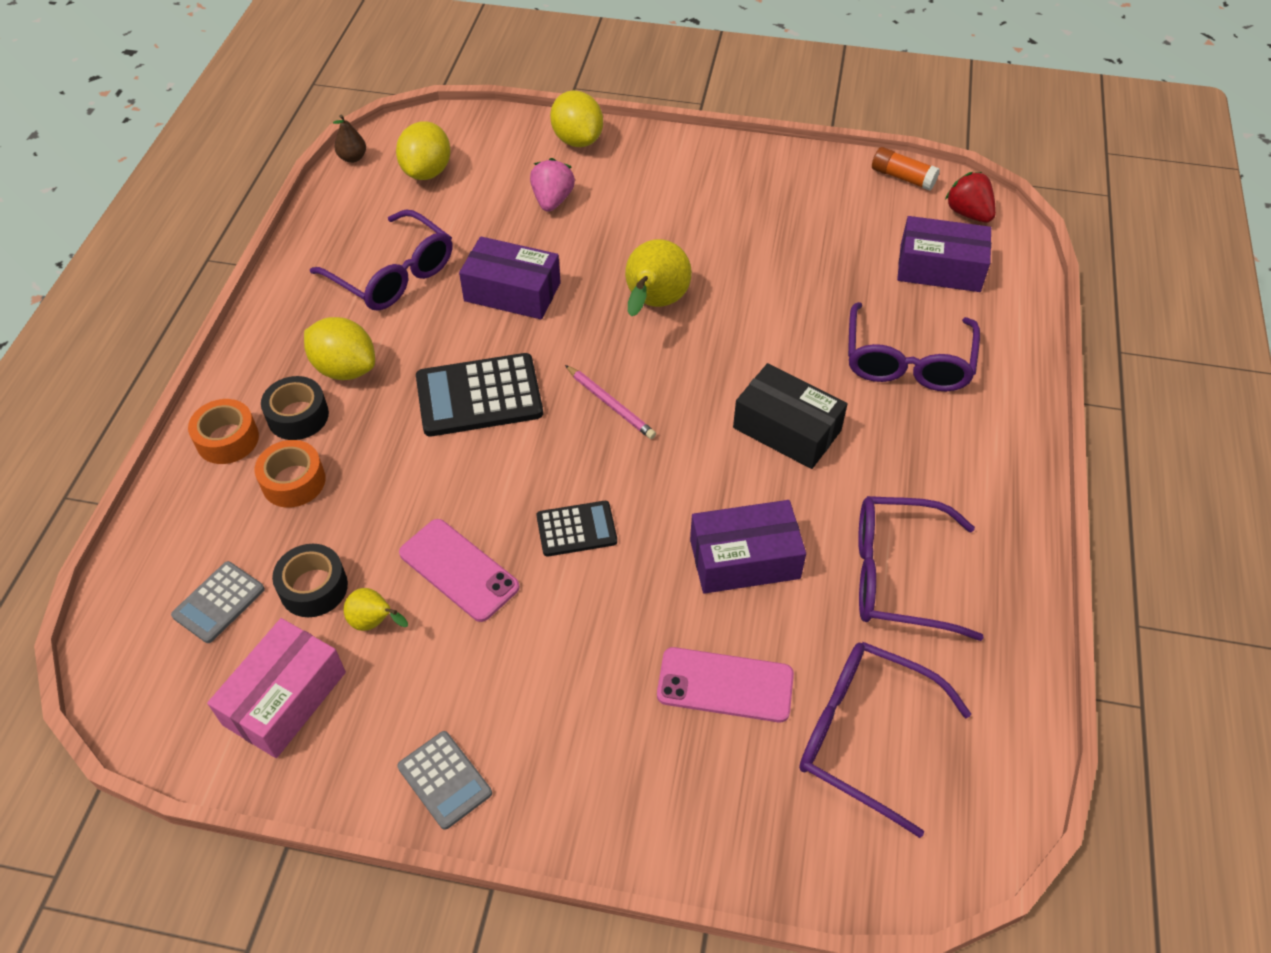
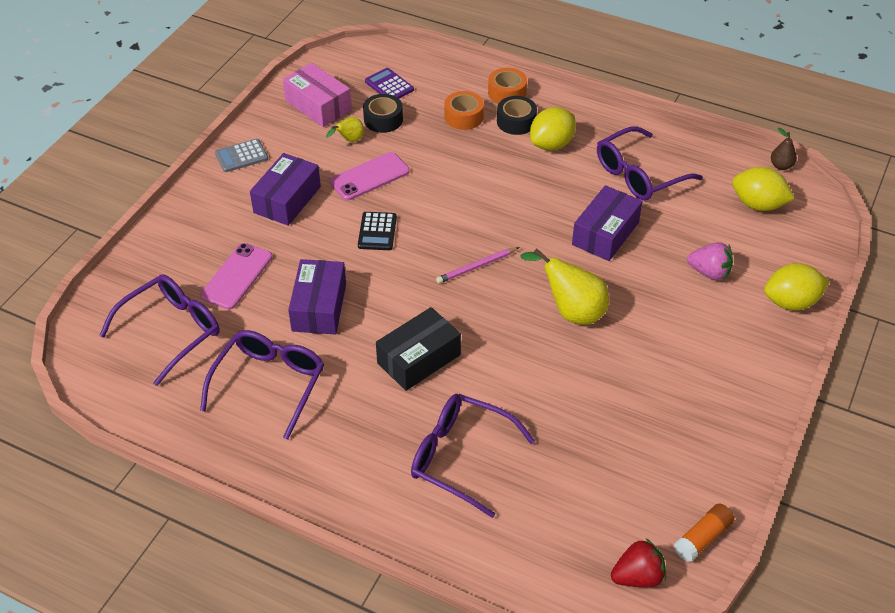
camera: 105 degrees right, 5 degrees down
grey calculator [171,561,265,643] -> purple calculator [365,68,414,99]
black calculator [416,353,543,436] -> none
purple box [897,216,991,292] -> purple box moved to [250,153,321,226]

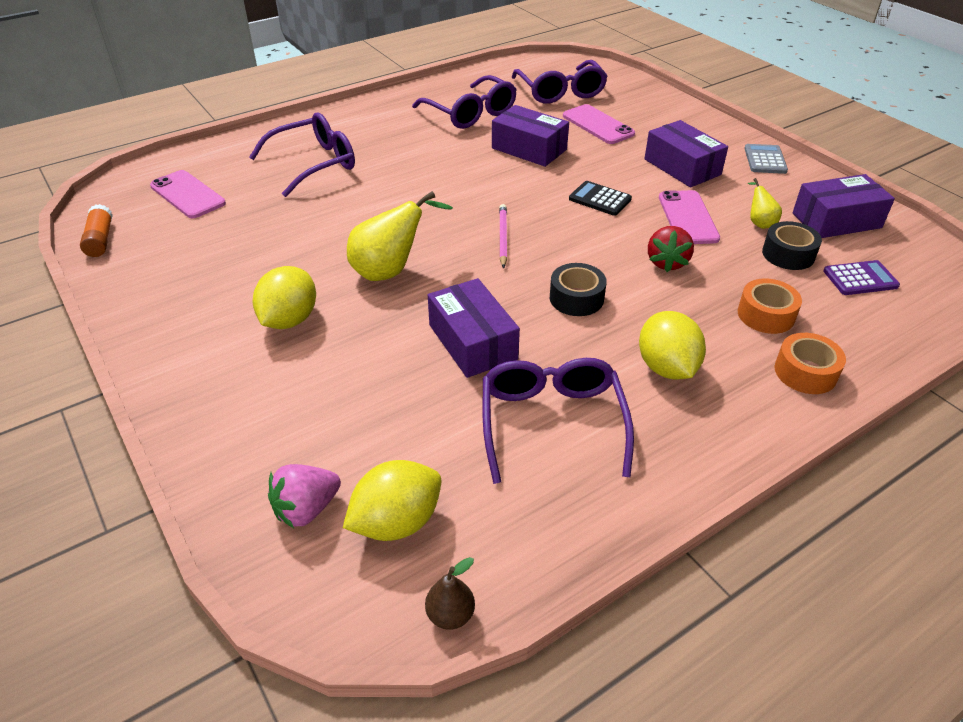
camera: 120 degrees right, 5 degrees down
pink box [283,63,352,127] -> purple box [793,174,895,238]
black box [376,307,461,391] -> none
black tape [497,96,537,135] -> black tape moved to [550,263,607,316]
red strawberry [611,538,666,587] -> red strawberry moved to [648,226,694,272]
pink strawberry [687,242,733,281] -> pink strawberry moved to [268,464,341,528]
yellow lemon [764,263,830,311] -> yellow lemon moved to [253,266,316,329]
none -> pink phone [150,170,226,218]

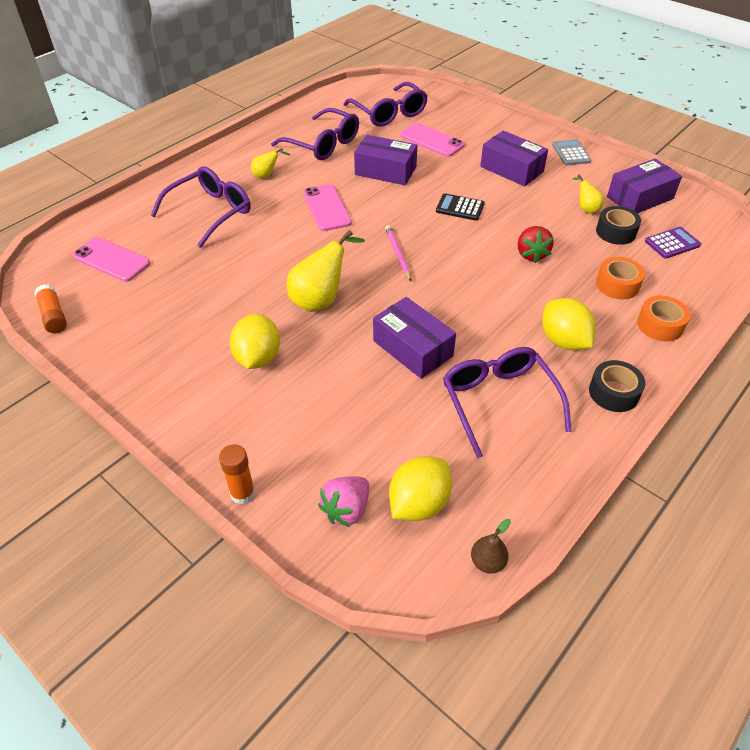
camera: 15 degrees left, 5 degrees up
black tape [550,263,607,316] -> black tape moved to [589,360,645,412]
pink phone [659,190,720,244] -> pink phone moved to [303,184,352,231]
none -> orange glue stick [219,444,255,504]
none -> yellow pear [251,148,290,178]

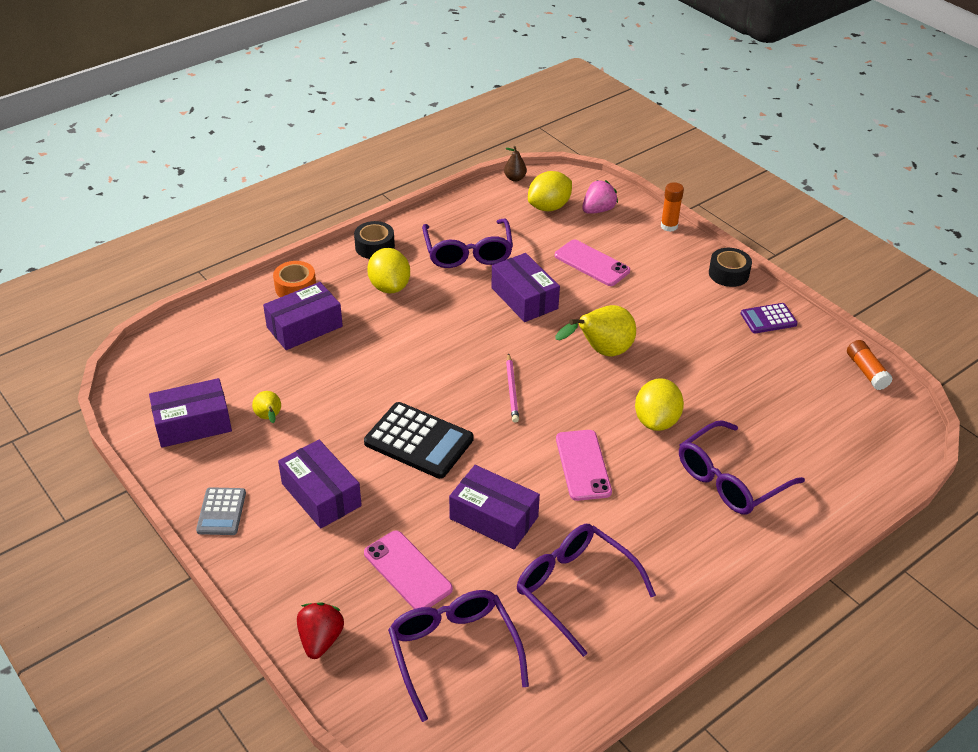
camera: 170 degrees left, 5 degrees down
pink phone [73,237,150,282] -> pink phone moved to [555,239,630,286]
yellow lemon [230,314,280,369] -> yellow lemon moved to [635,378,684,431]
yellow pear [251,148,290,178] -> none
black calculator [436,193,485,221] -> black calculator [364,402,473,479], size x1.73
red strawberry [518,226,554,263] -> red strawberry moved to [297,602,344,659]
black tape [596,206,641,245] -> black tape moved to [709,248,752,287]
orange tape [596,257,645,299] -> purple box [263,282,343,350]
purple calculator [645,227,701,259] -> purple calculator moved to [740,303,798,334]

